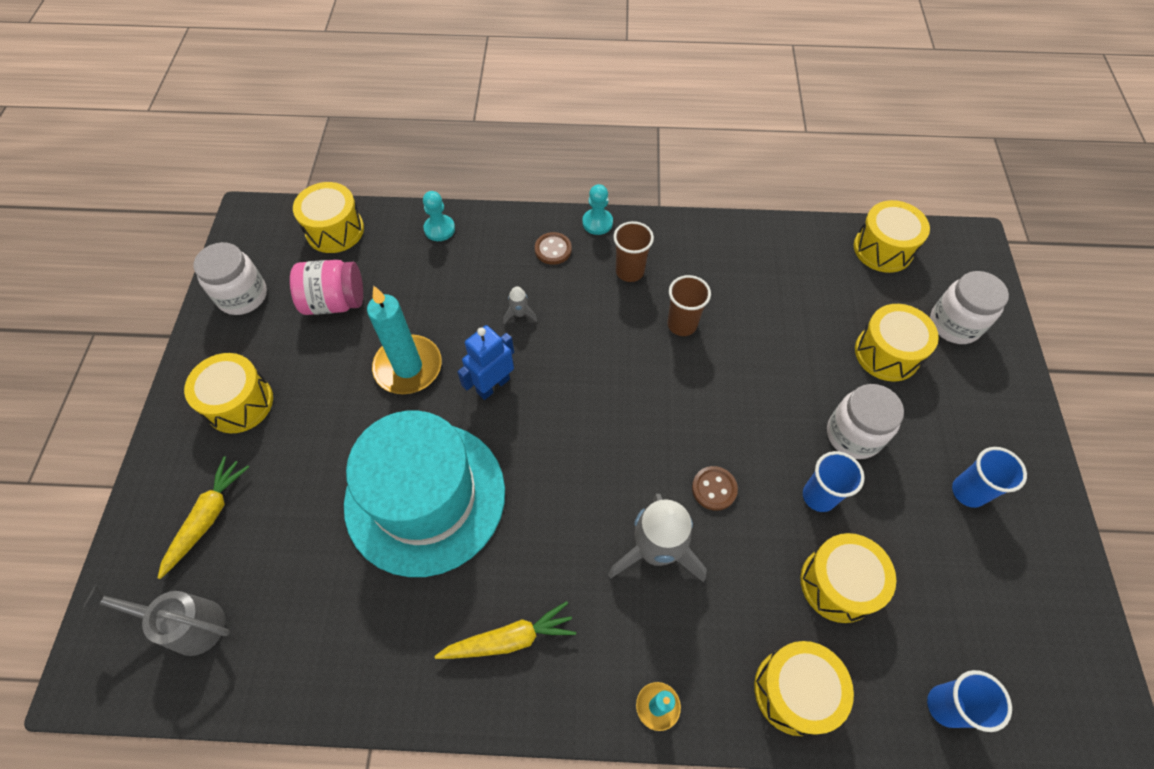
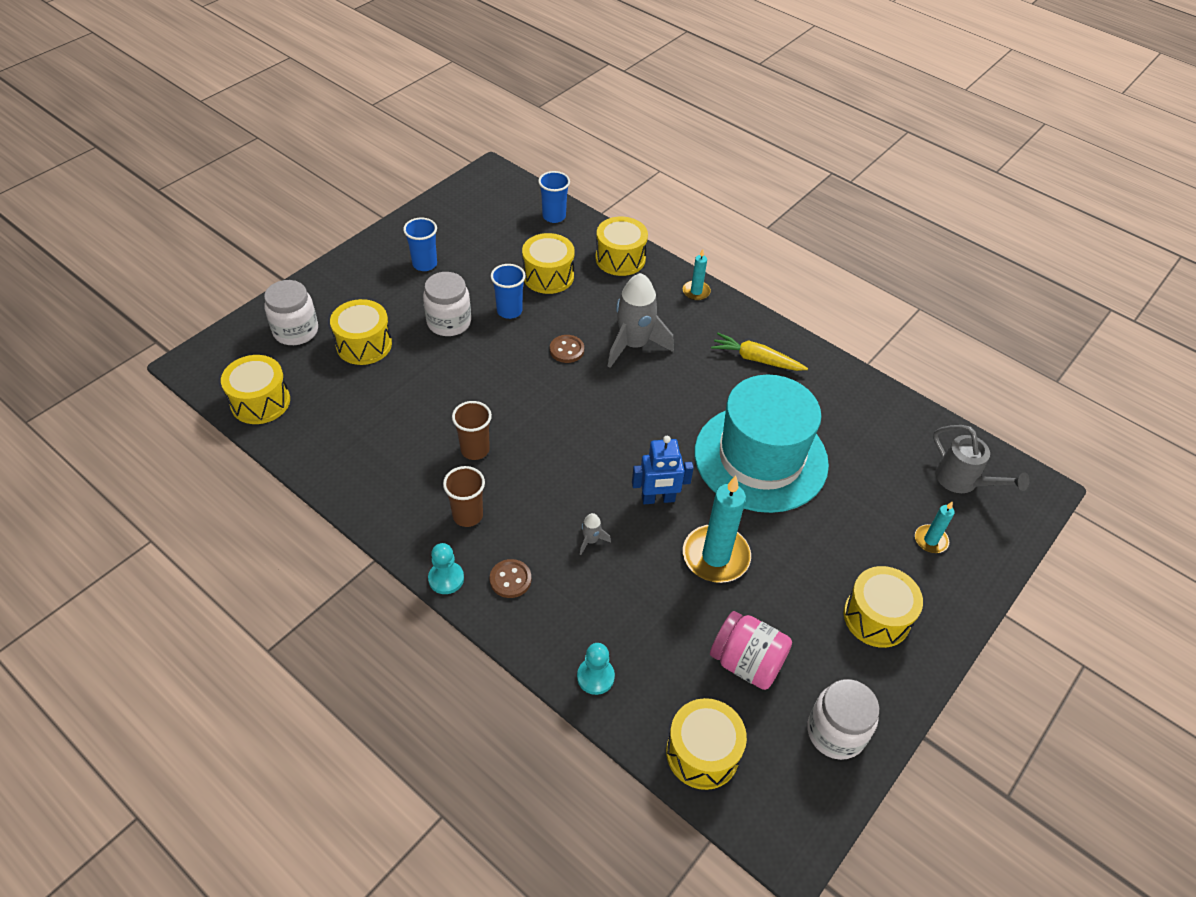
camera: 145 degrees left, 10 degrees down
yellow carrot [158,456,249,579] -> turquoise candle [915,501,955,553]

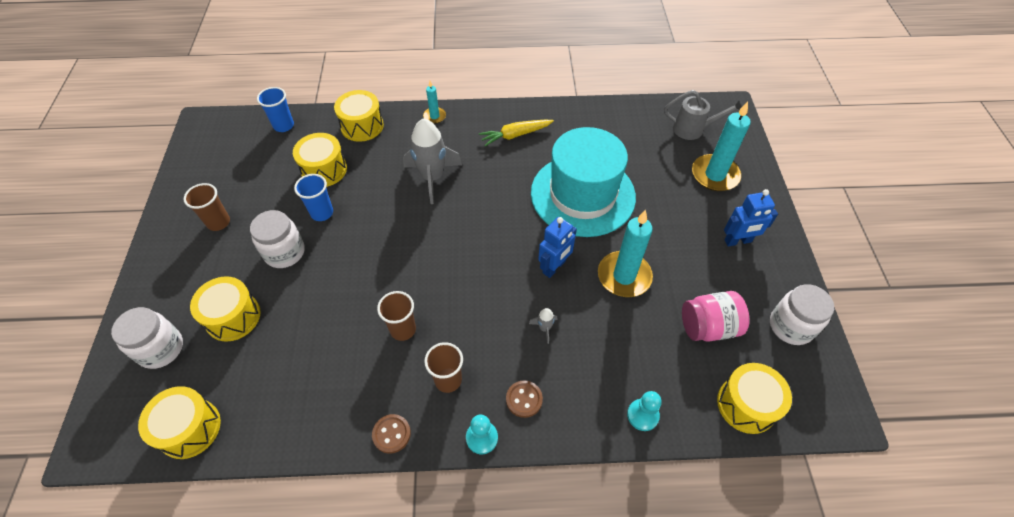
camera: 40 degrees left, 5 degrees up
blue cup [403,217,437,271] -> brown cup [183,183,230,231]
brown button [550,335,584,363] -> brown button moved to [372,414,411,454]
yellow drum [844,566,923,648] -> blue robot [724,189,778,247]
turquoise candle [915,501,955,553] -> turquoise candle [692,101,751,191], size x1.96

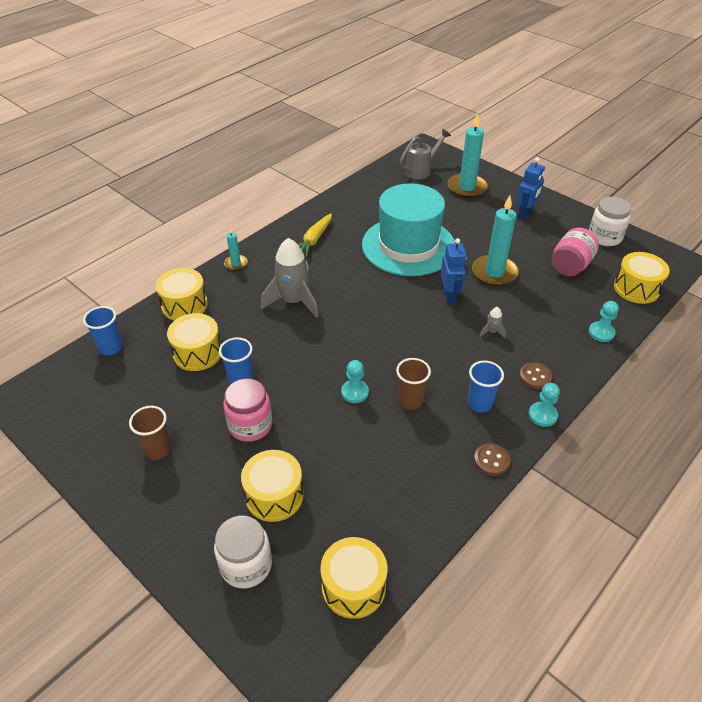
camera: 45 degrees left, 10 degrees down
white jar [250,210,305,268] -> pink jar [223,378,272,442]
brown cup [424,342,463,393] -> blue cup [468,360,504,413]
none -> turquoise pawn [341,360,369,403]

